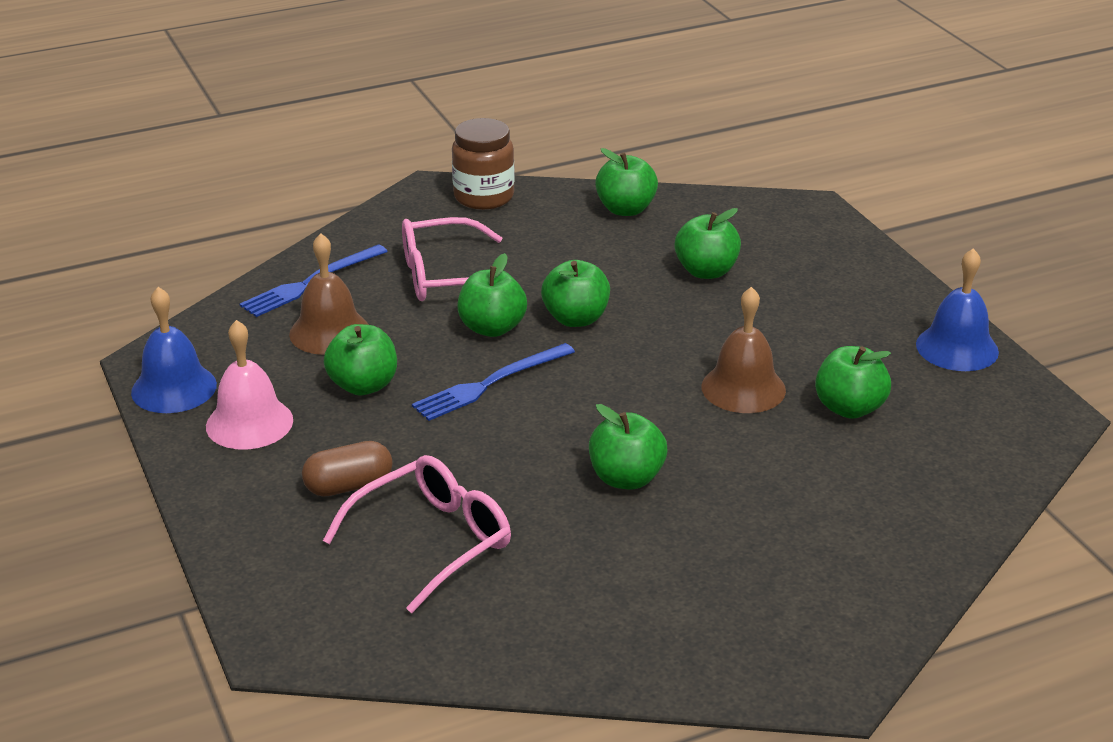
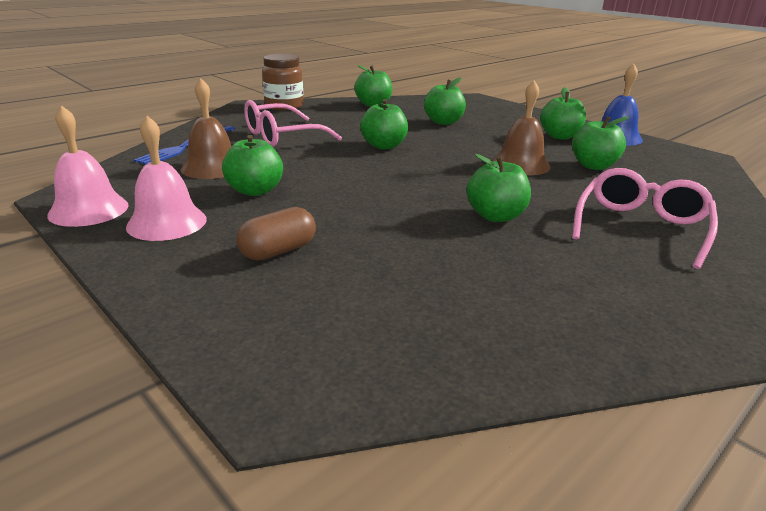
camera: 20 degrees left, 5 degrees down
blue bell [131,287,217,413] -> pink bell [47,105,129,227]
pink glasses [323,455,511,613] -> pink glasses moved to [572,168,718,269]
blue fork [412,343,575,421] -> none
green apple [457,253,527,337] -> green apple moved to [540,87,586,140]

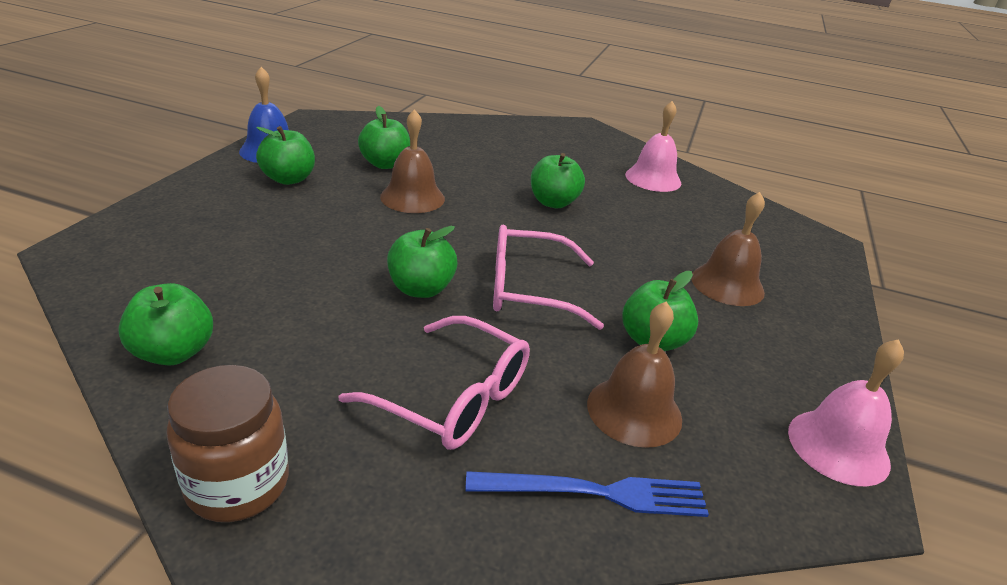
camera: 120 degrees left, 5 degrees up
pink bell [126,116,207,241] -> pink bell moved to [625,101,681,192]
brown capsule [236,207,316,260] -> brown bell [691,192,765,306]
green apple [424,77,466,125] -> none
pink glasses [572,168,718,269] -> pink glasses moved to [493,224,604,330]

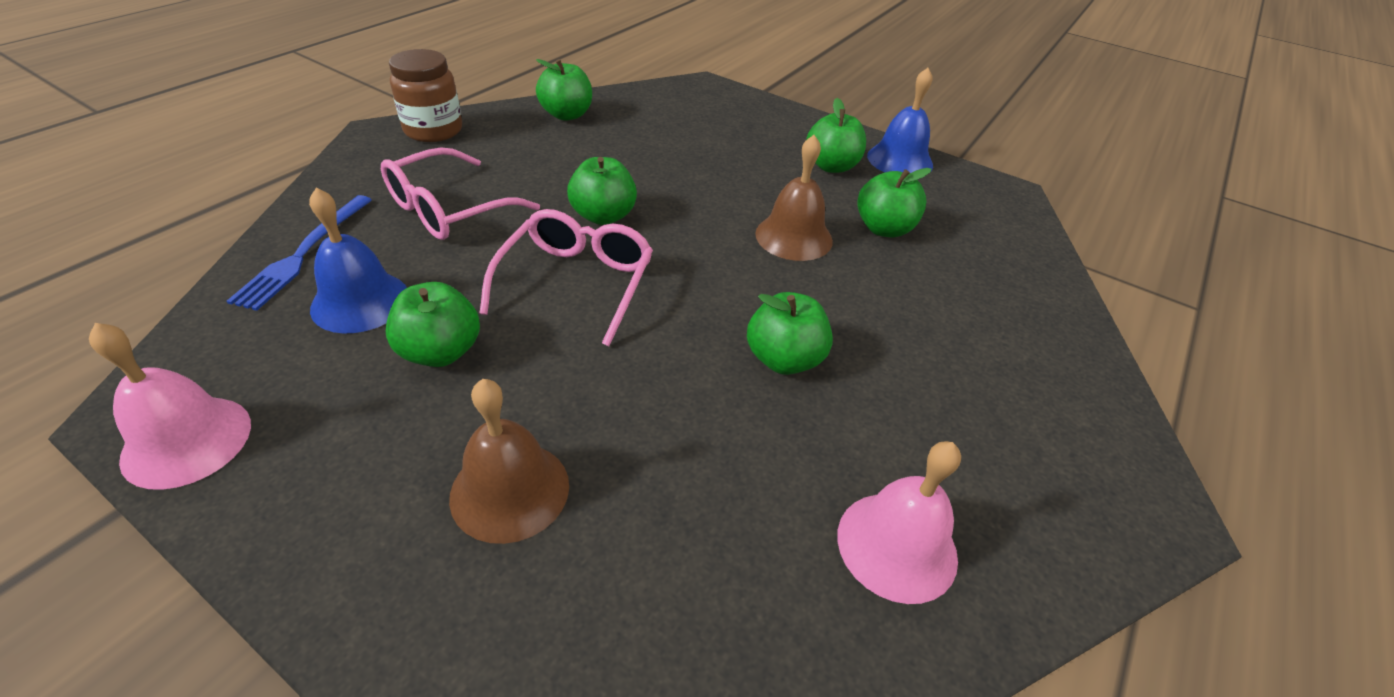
camera: 105 degrees right, 10 degrees up
brown bell [587,302,682,448] -> blue bell [309,188,407,334]

